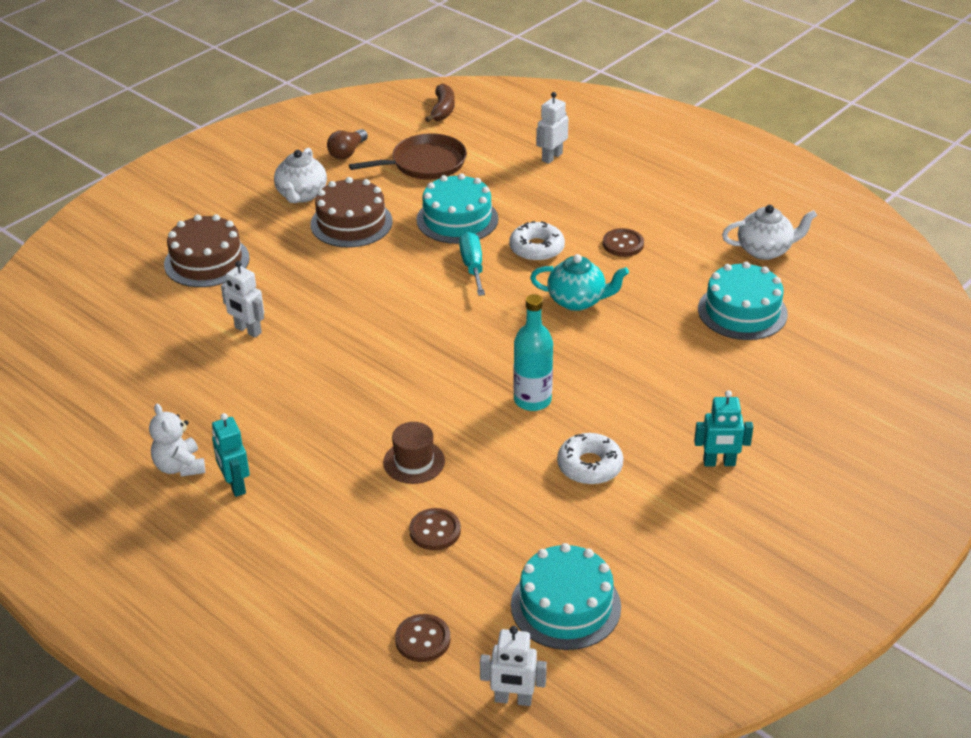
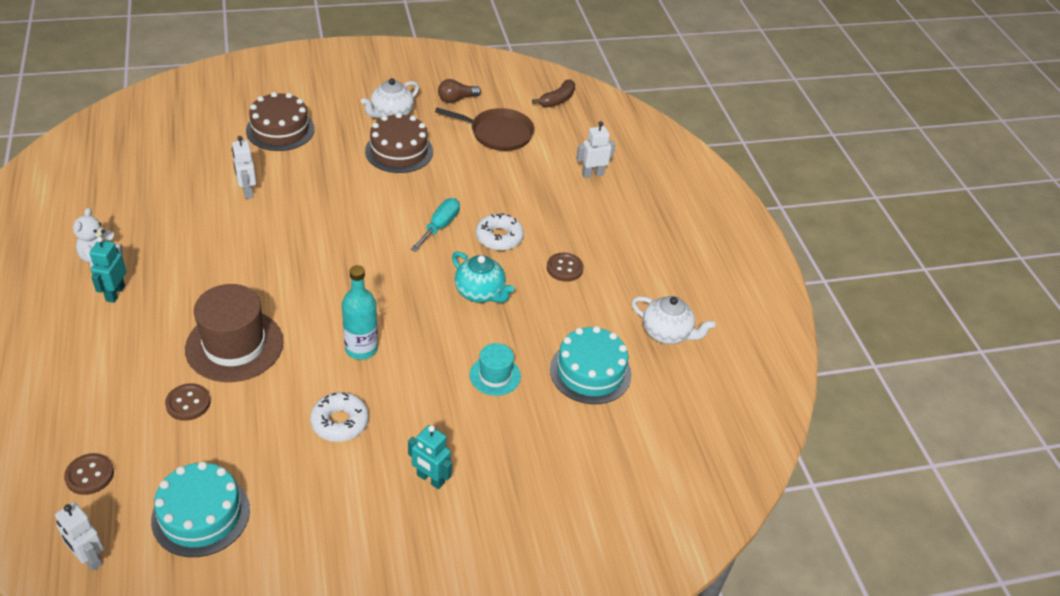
camera: 30 degrees right, 5 degrees up
brown hat [383,422,445,484] -> brown hat [185,284,283,382], size x1.86
turquoise cake [417,173,498,244] -> none
none -> turquoise hat [469,343,521,396]

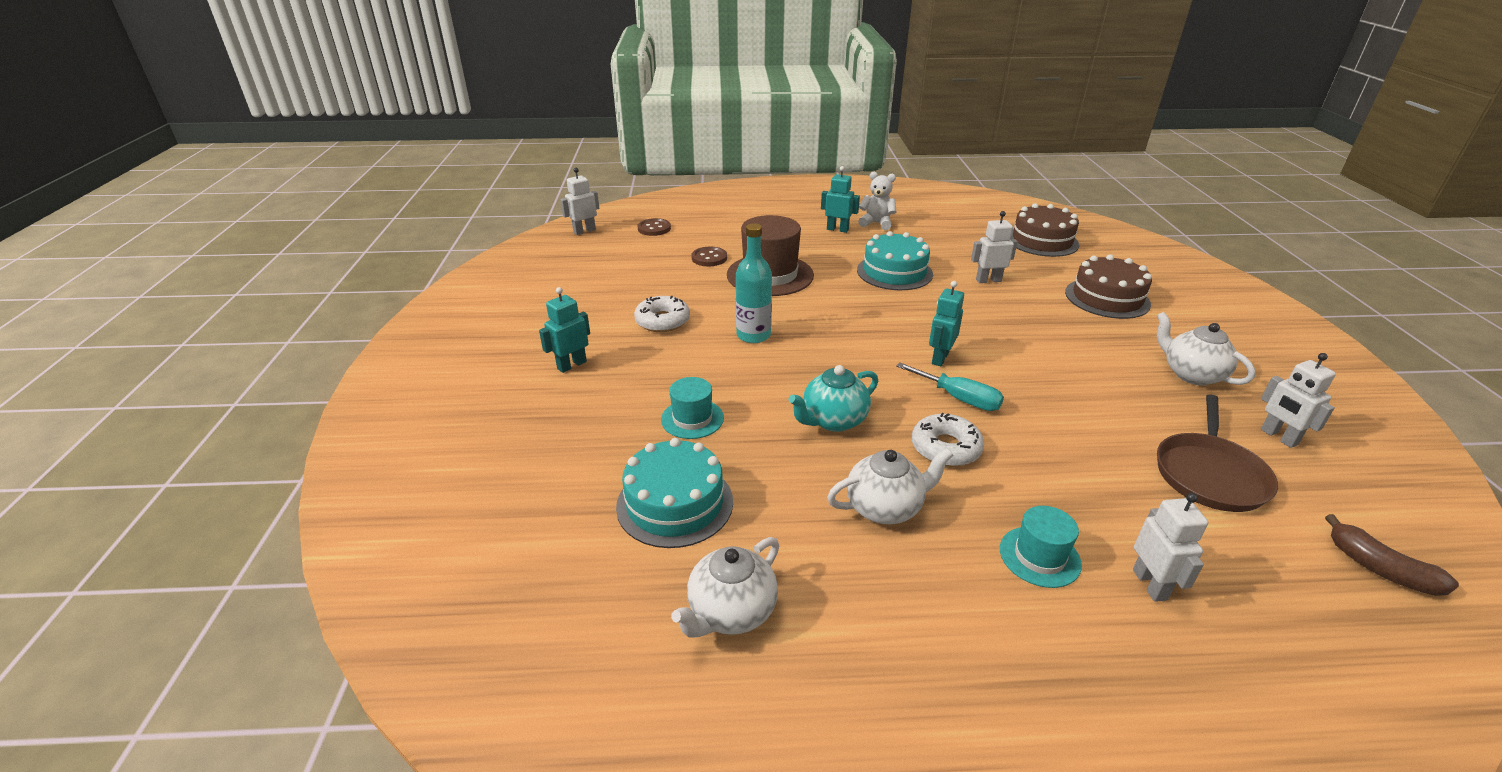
camera: 105 degrees right, 10 degrees down
turquoise cake [151,462,250,557] -> turquoise cake moved to [857,231,933,290]
brown cake [365,113,433,173] -> brown cake moved to [1011,203,1079,257]
brown light bulb [438,79,481,103] -> white robot [1261,353,1336,448]
brown button [547,253,583,282] -> white teapot [827,448,953,524]
none -> turquoise robot [929,281,964,366]
none -> turquoise hat [1000,506,1082,588]

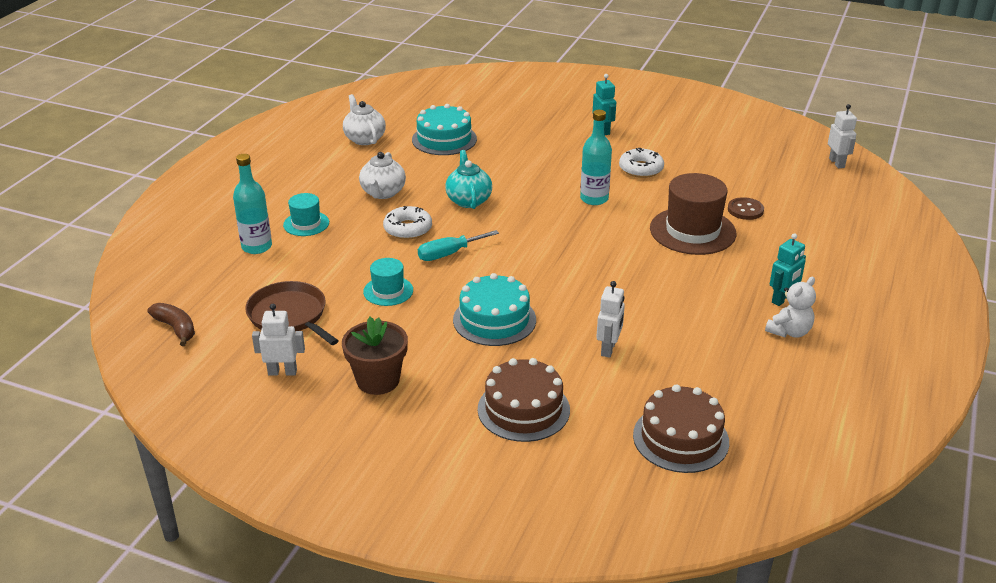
camera: 115 degrees right, 0 degrees up
brown button [637,218,671,236] -> none
turquoise hat [661,377,724,439] -> turquoise hat moved to [363,258,413,306]
turquoise cake [857,231,933,290] -> turquoise cake moved to [453,273,536,346]
turquoise robot [929,281,964,366] -> none
white robot [1133,493,1209,602] -> turquoise bottle [233,154,272,254]
white teapot [1157,312,1256,385] -> brown flower pot [342,317,408,395]
brown banana [1325,514,1459,596] -> brown banana turned 60 degrees clockwise [148,303,195,346]

